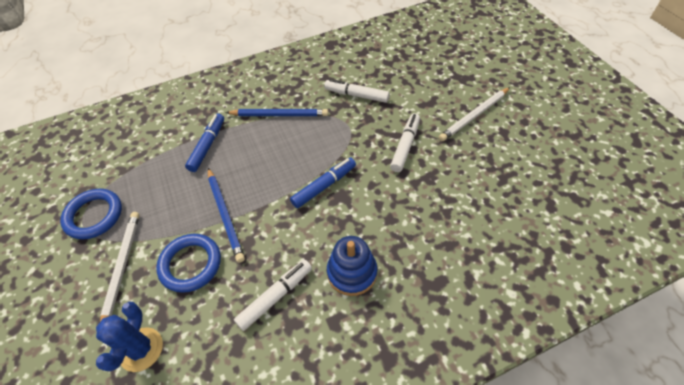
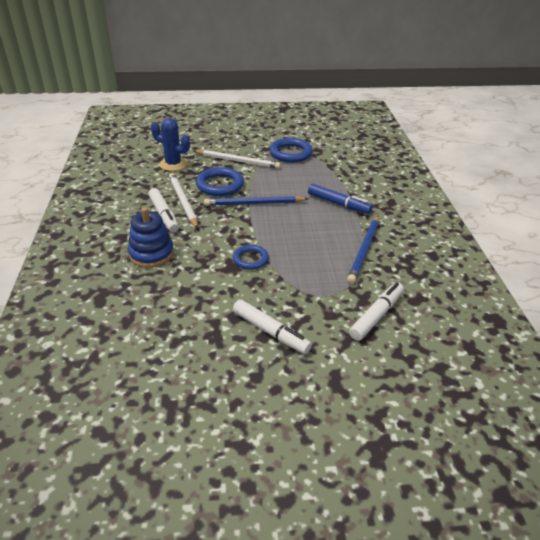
camera: 105 degrees right, 15 degrees down
blue marker [290,157,356,208] -> blue ring [233,245,269,270]
white pencil [439,87,510,141] -> white pencil moved to [169,173,198,229]

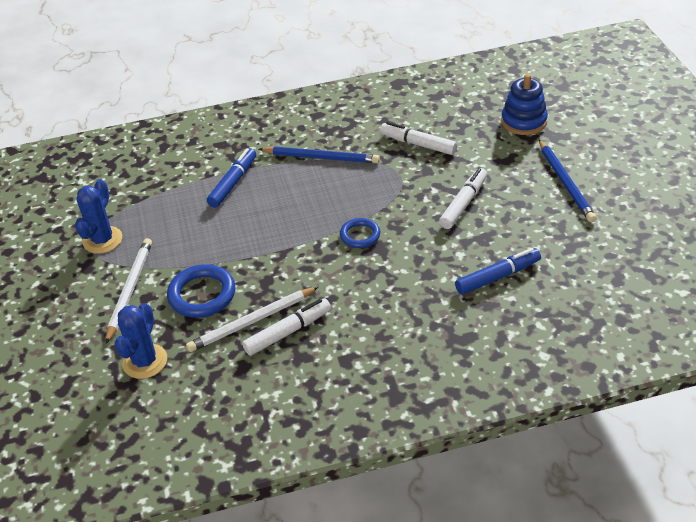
camera: 95 degrees left, 5 degrees up
blue stacking toy [128,207,174,268] -> blue stacking toy moved to [501,74,548,135]
blue pencil [204,196,308,206] -> blue pencil moved to [539,139,596,222]
blue ring [269,138,313,163] -> blue cactus [75,179,122,254]
none -> blue marker [455,248,541,295]

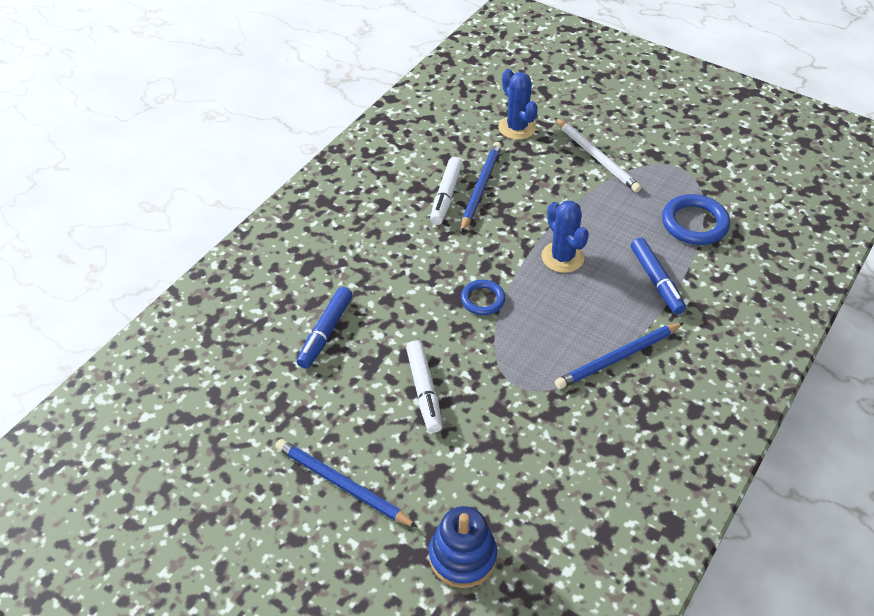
camera: 135 degrees right, 5 degrees up
blue cactus [75,179,122,254] -> blue cactus moved to [541,201,589,273]
blue ring [167,264,235,318] -> blue ring moved to [662,194,730,245]
white pencil [186,287,318,352] -> blue pencil [461,142,502,233]
white marker [380,122,457,155] -> none

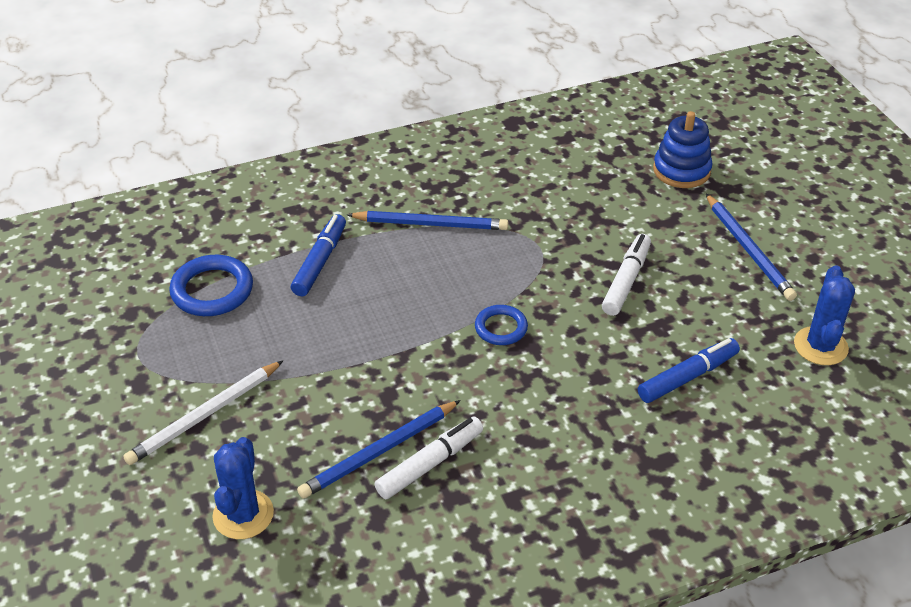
camera: 145 degrees left, 5 degrees down
blue cactus [541,201,589,273] -> blue cactus moved to [794,265,855,365]
white pencil [555,118,641,193] -> white pencil turned 135 degrees counterclockwise [123,361,283,465]

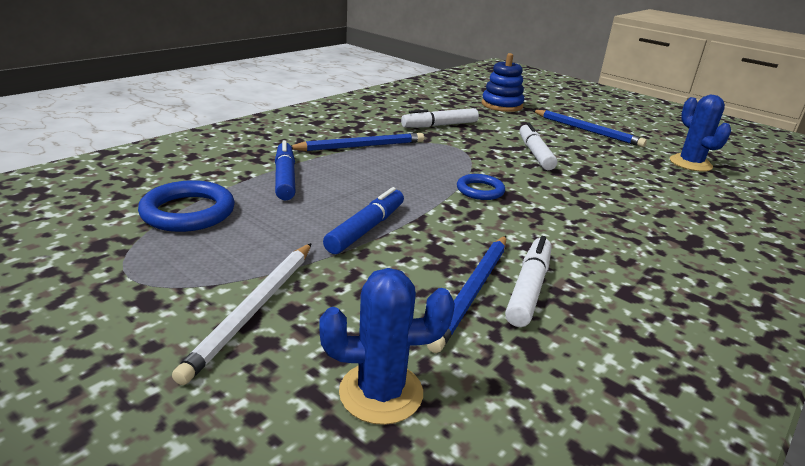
camera: 30 degrees left, 15 degrees down
blue cactus [212,437,274,539] -> blue cactus turned 75 degrees counterclockwise [320,268,455,425]
blue marker [638,338,740,403] -> blue marker moved to [323,187,404,254]
none -> white marker [401,108,479,127]

